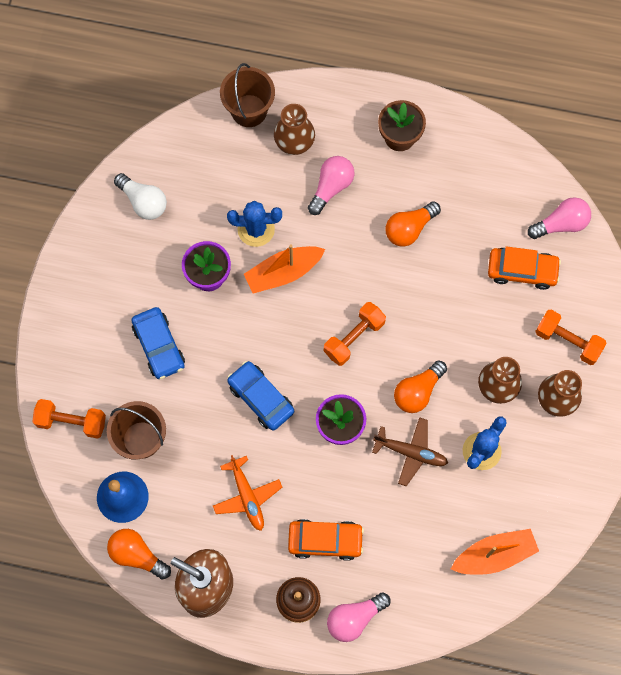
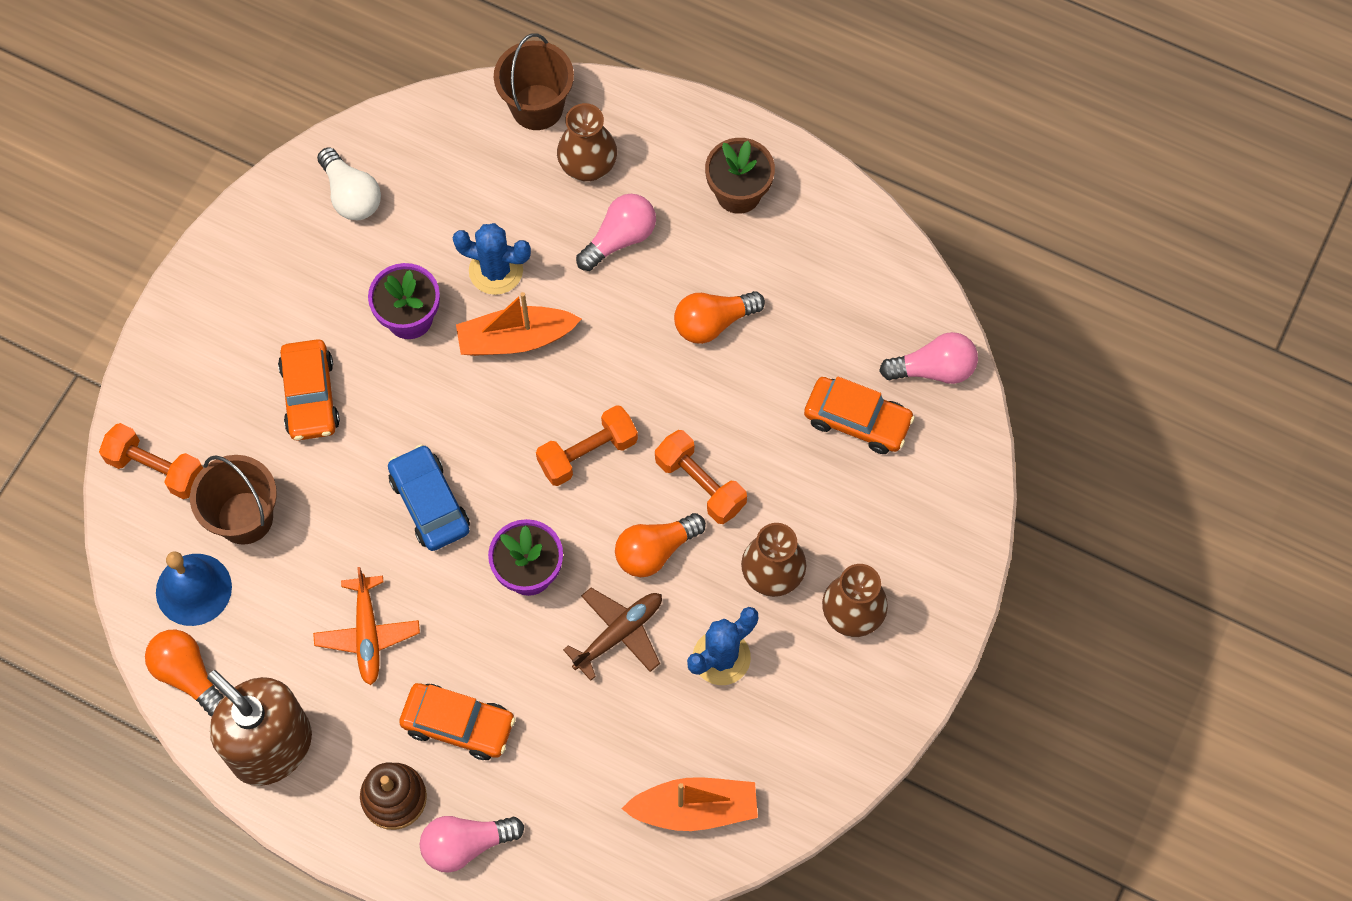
camera: 15 degrees right, 5 degrees down
blue car [131,307,185,379] -> orange car [278,339,340,441]
brown plane [372,417,448,486] -> brown plane turned 75 degrees counterclockwise [563,588,662,681]
orange dumbbell [535,310,607,365] -> orange dumbbell moved to [655,430,747,524]

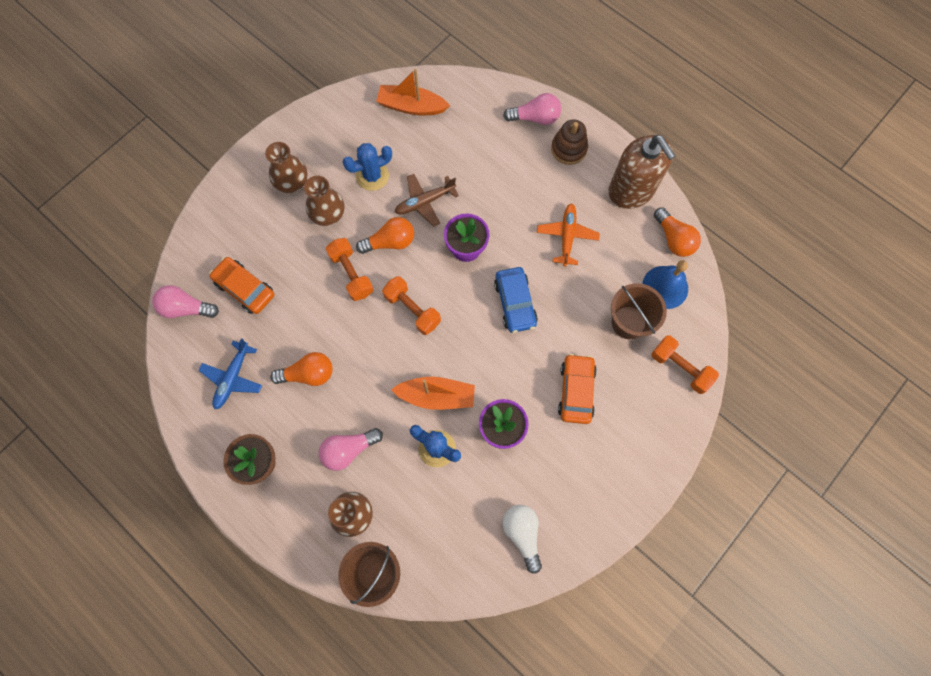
camera: 165 degrees left, 5 degrees up
orange car [399,683,516,760] -> none
orange dumbbell [536,405,638,486] -> orange dumbbell turned 60 degrees clockwise [382,276,441,335]
none -> blue plane [198,338,262,409]

